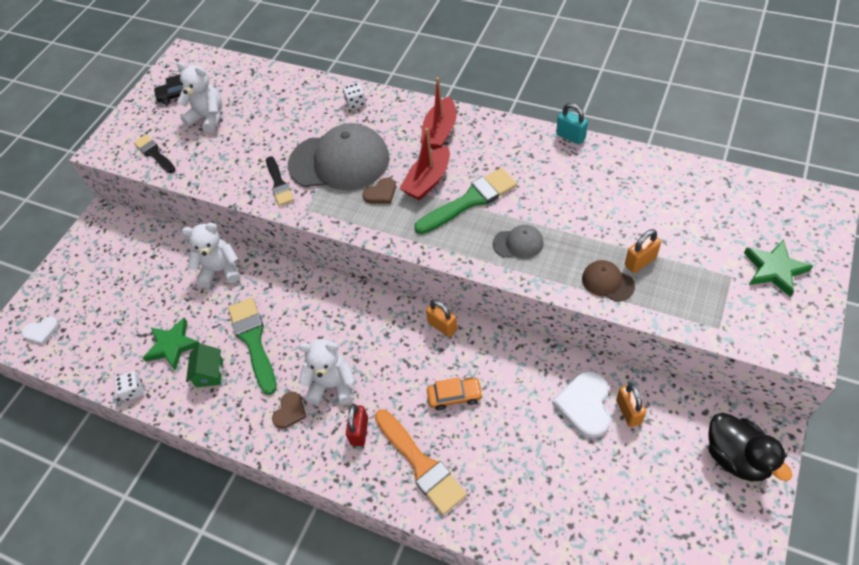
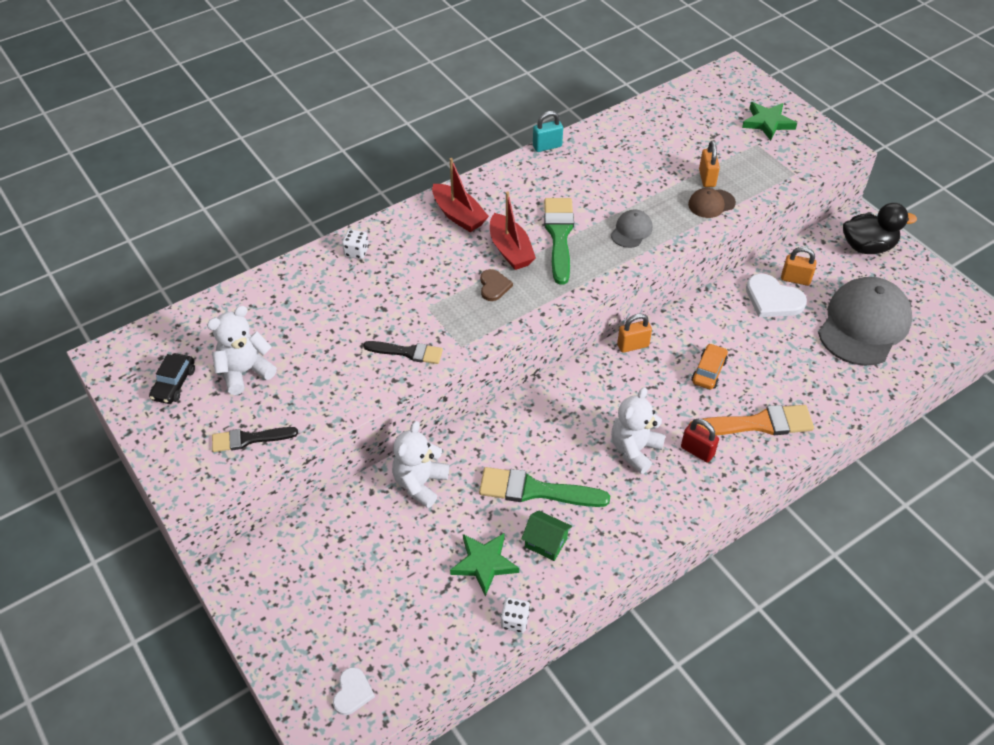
camera: 65 degrees left, 5 degrees down
brown heart [272,391,306,429] -> none
grey cap [288,123,390,190] -> grey cap moved to [818,277,912,366]

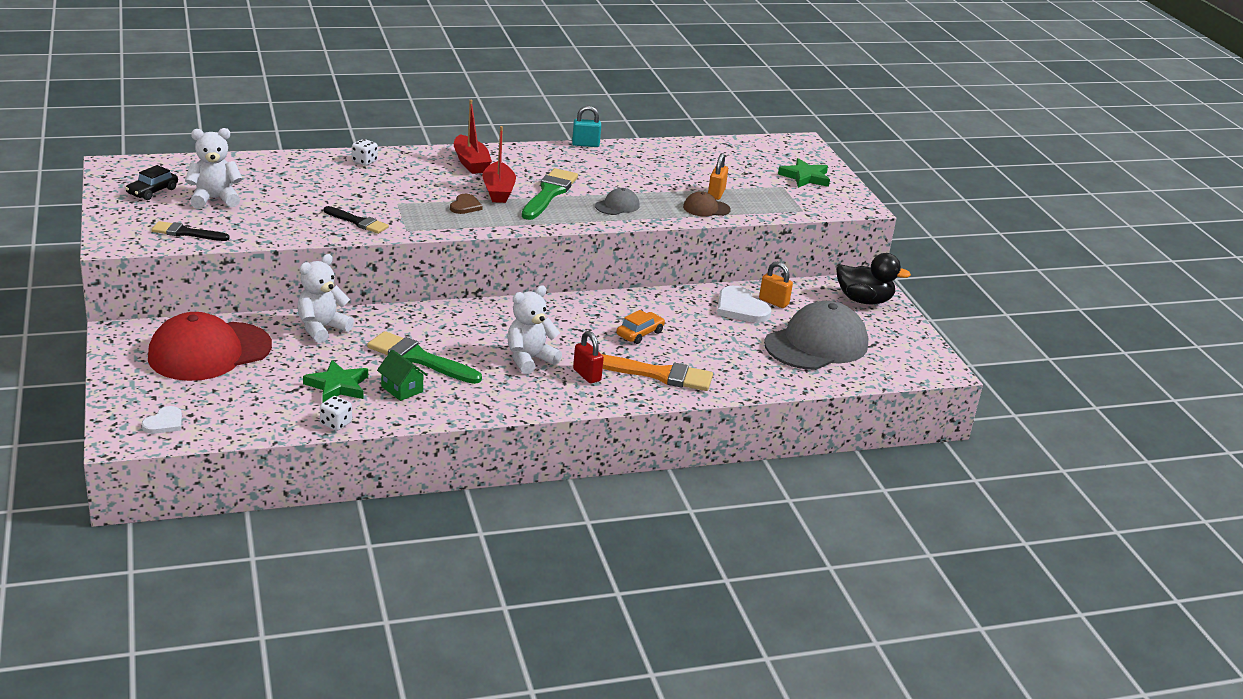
camera: 15 degrees right, 20 degrees down
orange padlock [617,313,652,353] -> none
none -> red cap [148,312,272,381]

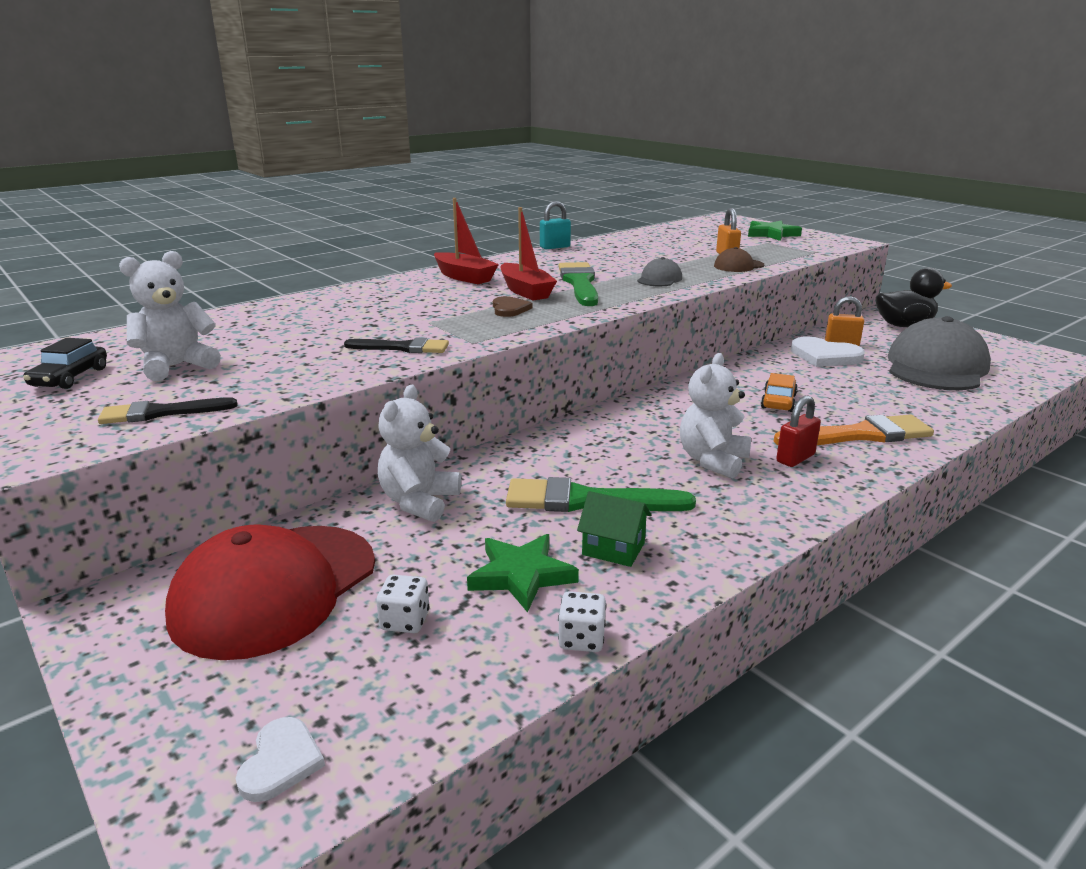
camera: 20 degrees left, 5 degrees down
white dice [352,139,378,166] -> white dice moved to [376,575,429,633]
red padlock [573,331,604,384] -> red padlock turned 75 degrees counterclockwise [776,395,821,467]

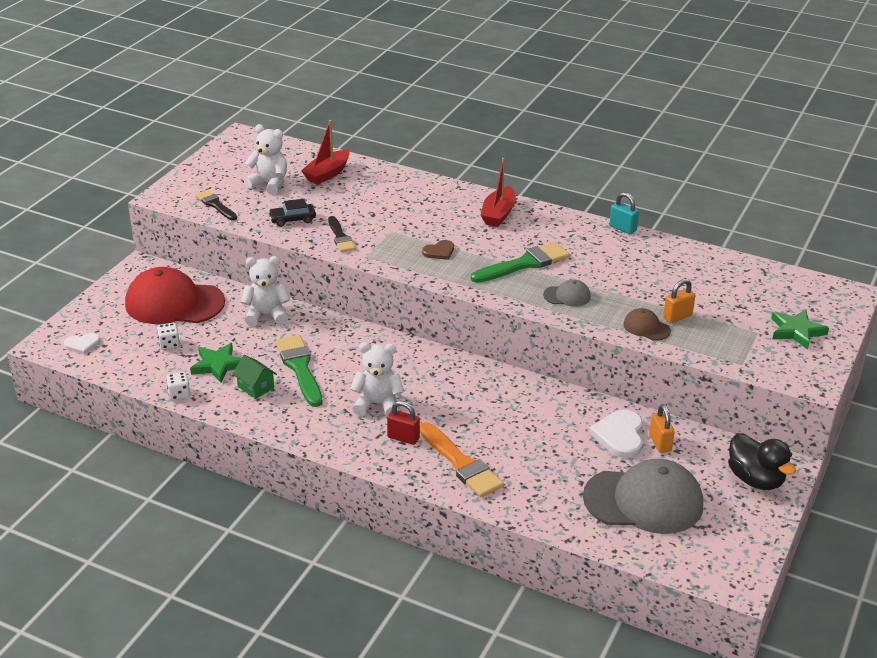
camera: 65 degrees right, 10 degrees up
black car [23,338,107,389] -> black car moved to [268,199,316,227]
red boat [501,207,557,301] -> red boat moved to [301,120,350,185]
green house [577,491,652,567] -> green house turned 45 degrees counterclockwise [233,355,277,399]
orange car [761,373,798,412] -> none

